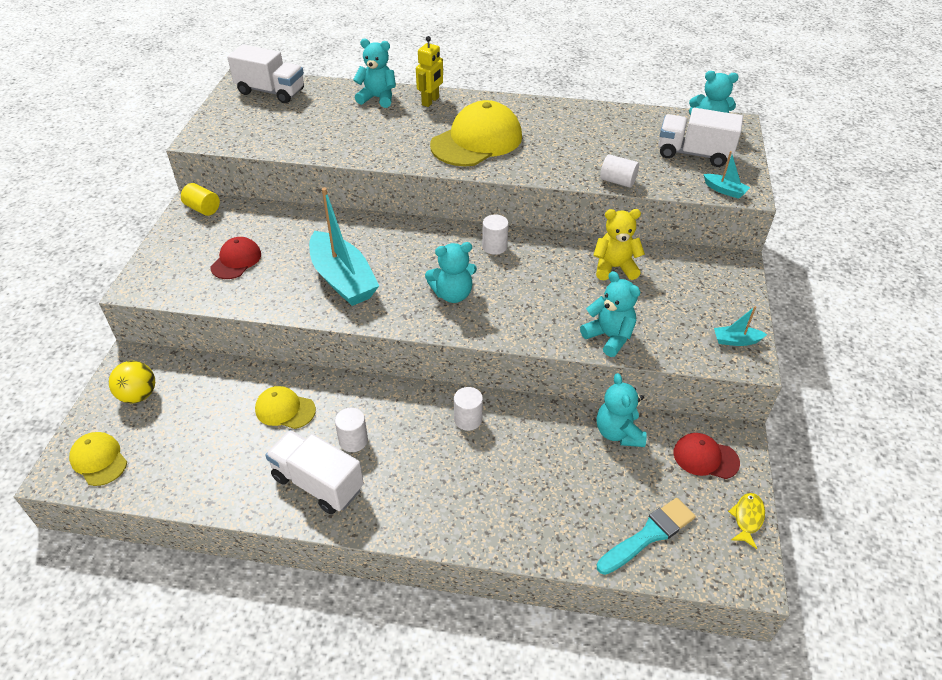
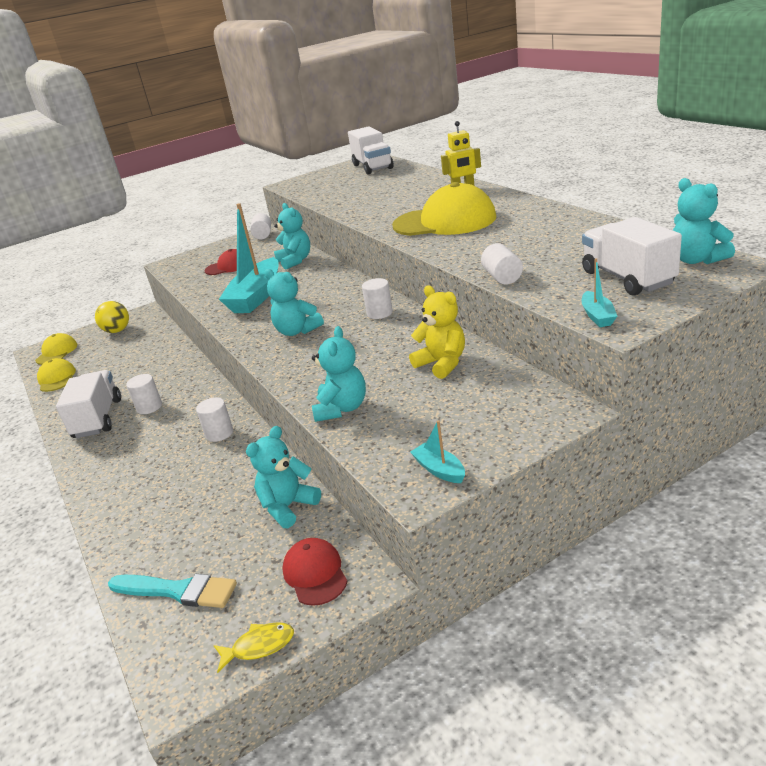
camera: 55 degrees right, 15 degrees down
yellow cylinder [181,183,220,216] -> white cylinder [250,213,271,239]
yellow cap [255,386,316,429] -> yellow cap moved to [37,358,76,392]
turquoise teddy bear [353,39,396,108] -> turquoise teddy bear moved to [274,203,310,270]

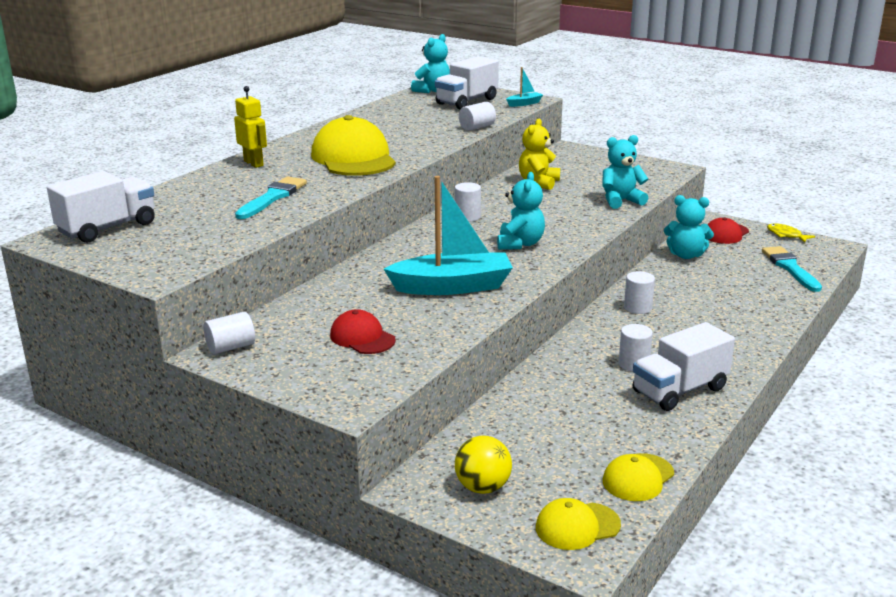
camera: 120 degrees left, 5 degrees down
turquoise teddy bear [274,203,310,270] -> none
turquoise boat [410,420,465,483] -> none
none -> turquoise brush [235,176,307,219]

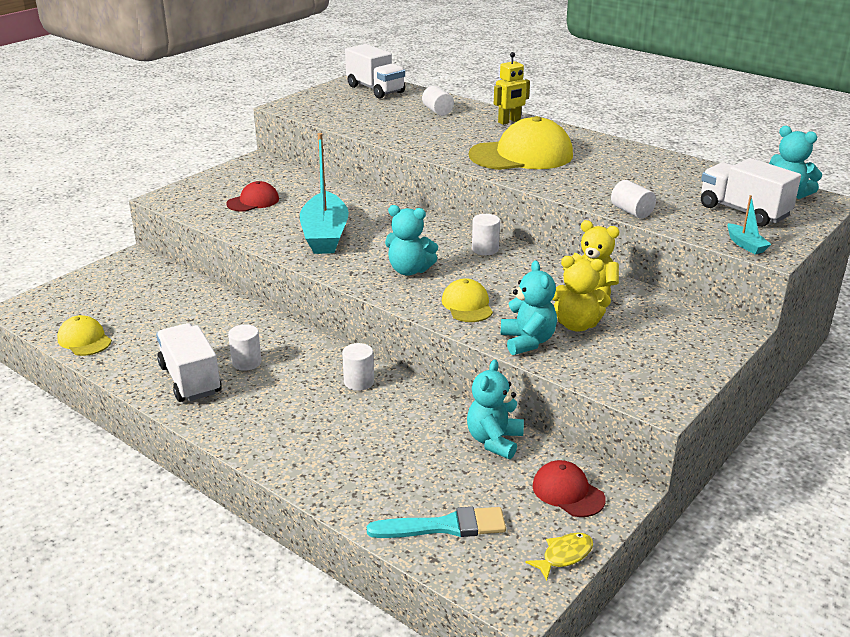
camera: 95 degrees right, 5 degrees up
white cylinder [204,312,255,354] -> white cylinder moved to [422,86,454,116]
turquoise brush [235,176,307,219] -> none
yellow ball [455,436,512,494] -> none
yellow cap [536,498,621,550] -> yellow cap moved to [442,278,493,322]
none -> yellow teddy bear [552,256,611,331]

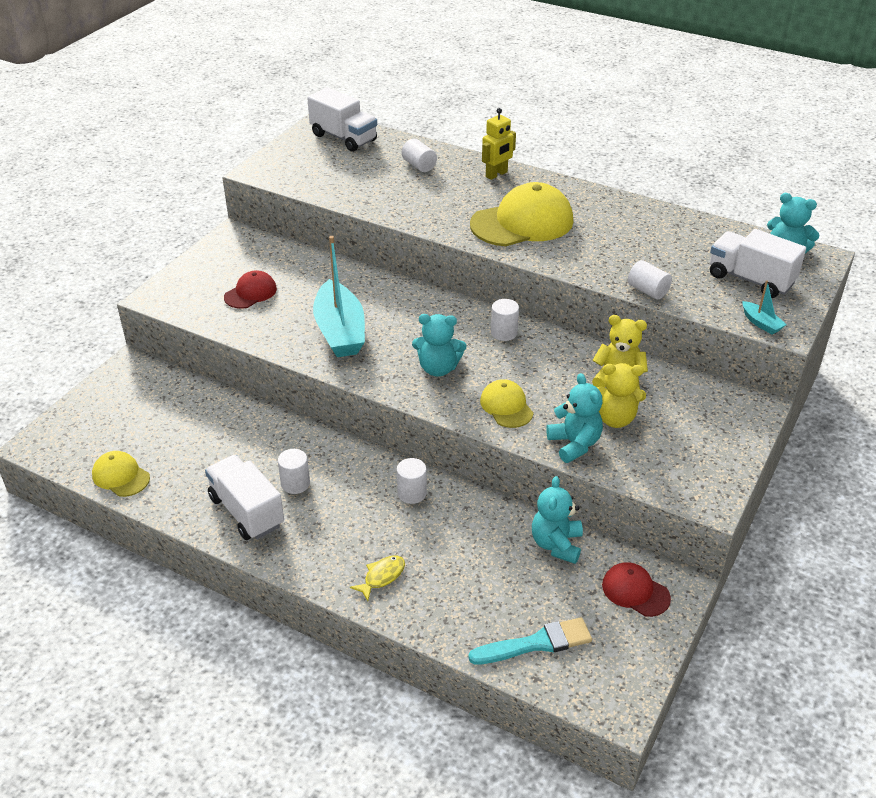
camera: 10 degrees left, 10 degrees up
yellow fish [525,532,593,581] -> yellow fish moved to [350,555,405,601]

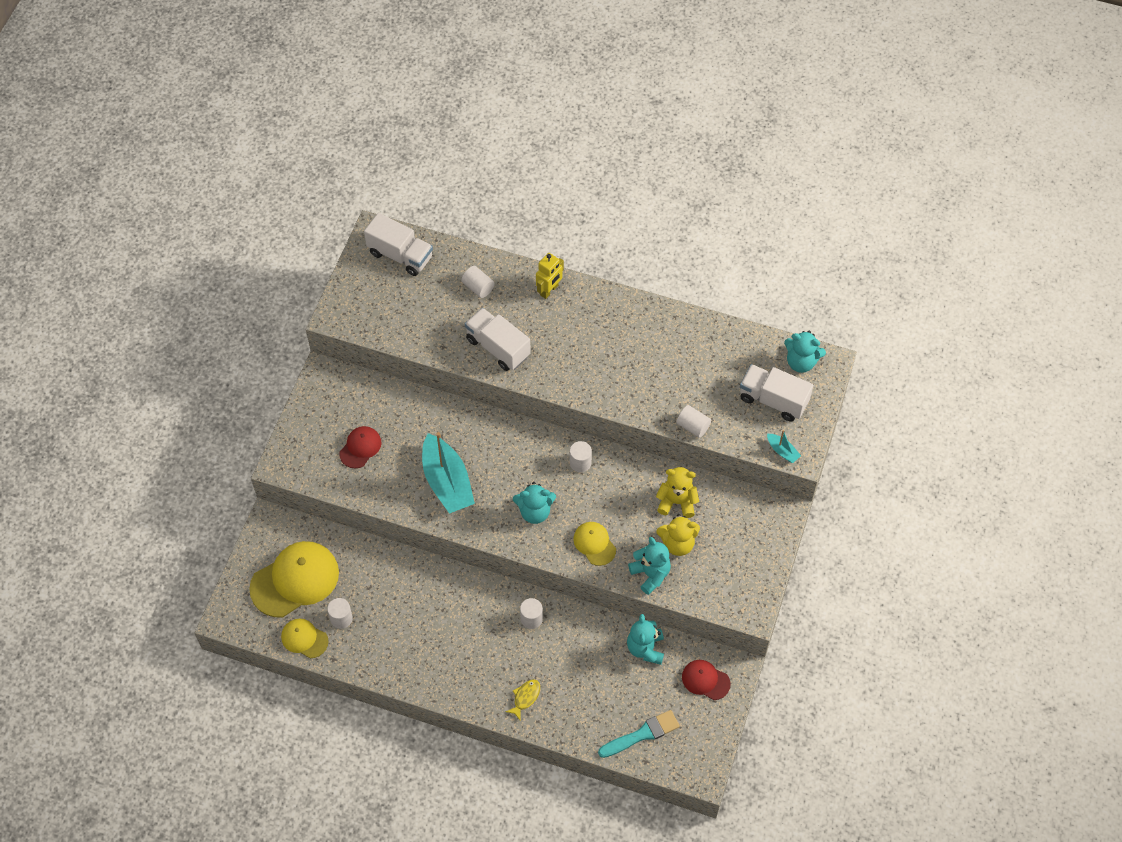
camera: 10 degrees left, 20 degrees up
white truck [205,455,284,540] -> white truck moved to [465,308,531,371]
white cylinder [278,449,310,494] -> white cylinder moved to [327,598,353,629]
yellow cap [470,182,573,246] -> yellow cap moved to [249,541,339,618]

